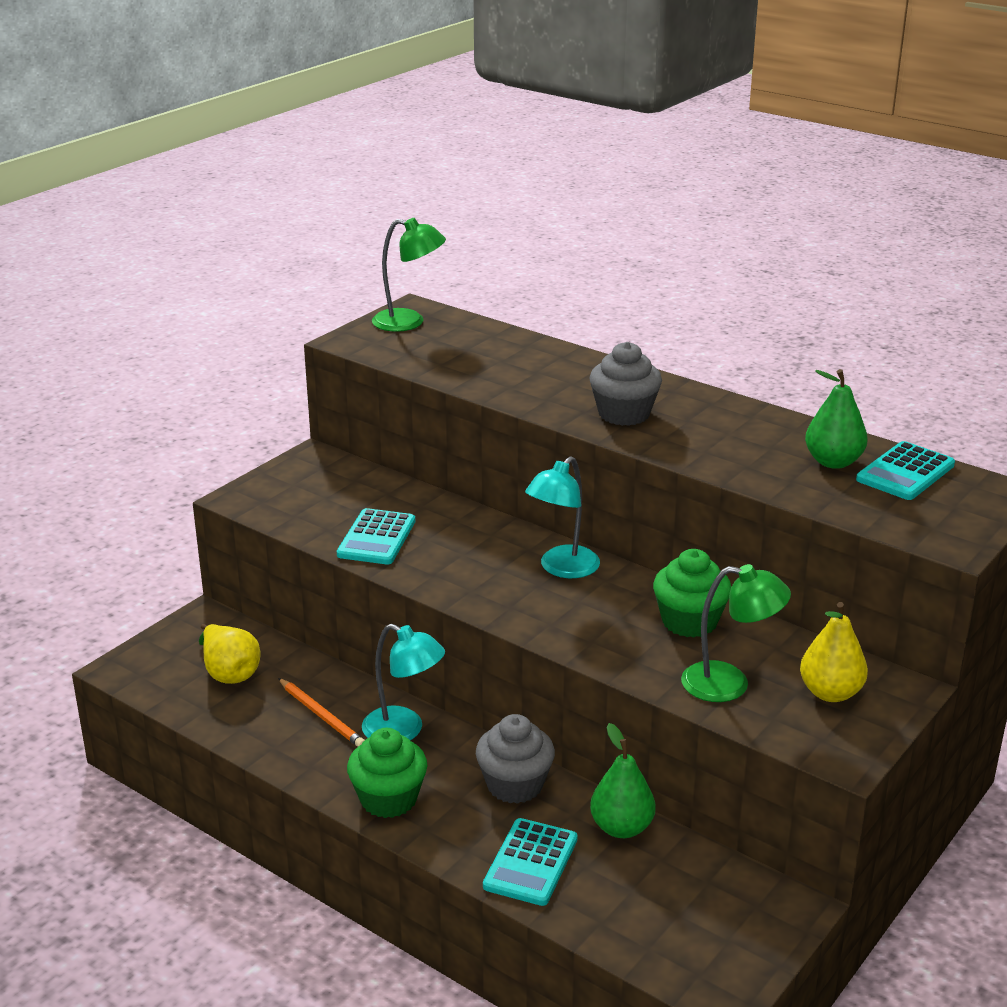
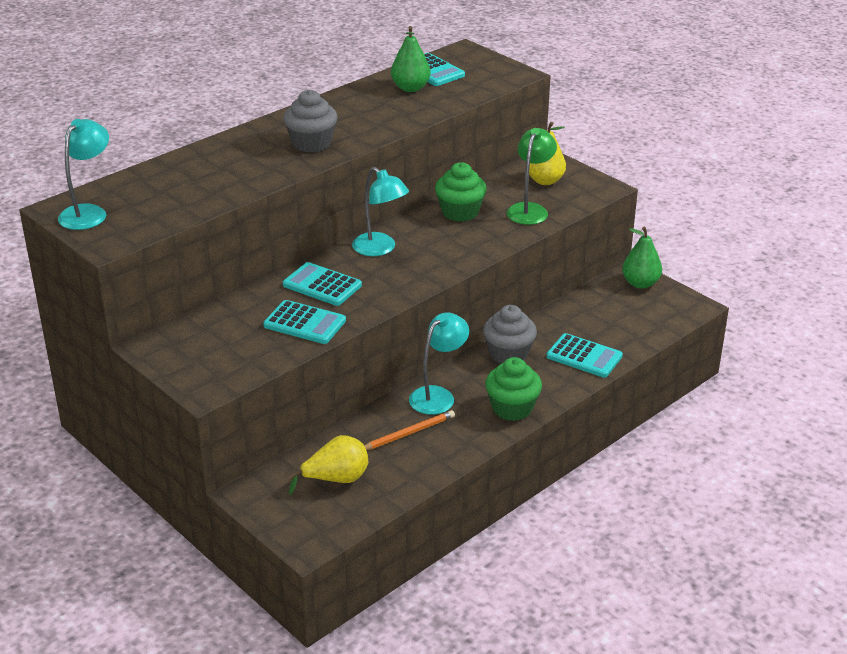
camera: 80 degrees left, 5 degrees up
green lamp [372,218,446,332] -> turquoise lamp [58,119,109,230]
green pear [590,723,656,838] -> green pear moved to [622,227,662,289]
none -> turquoise calculator [283,262,362,306]

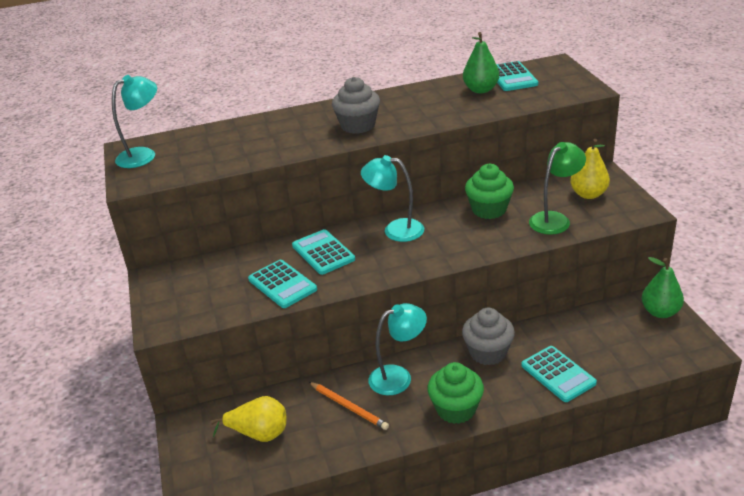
camera: 30 degrees right, 0 degrees up
turquoise lamp [352,167,409,256] -> turquoise lamp turned 120 degrees clockwise [361,155,424,242]
orange pencil [364,410,455,450] -> orange pencil turned 45 degrees clockwise [309,382,389,430]

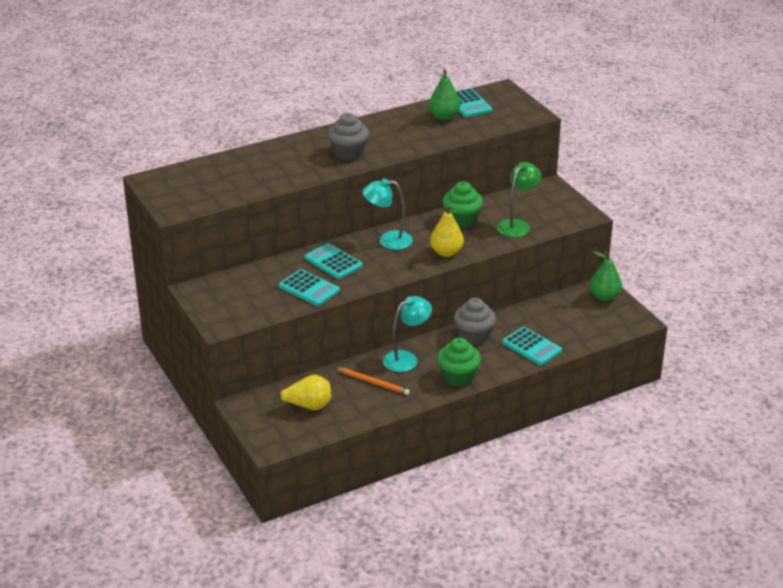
camera: 15 degrees left, 0 degrees up
turquoise lamp [112,75,157,168] -> none
yellow pear [570,139,610,199] -> yellow pear moved to [430,205,464,257]

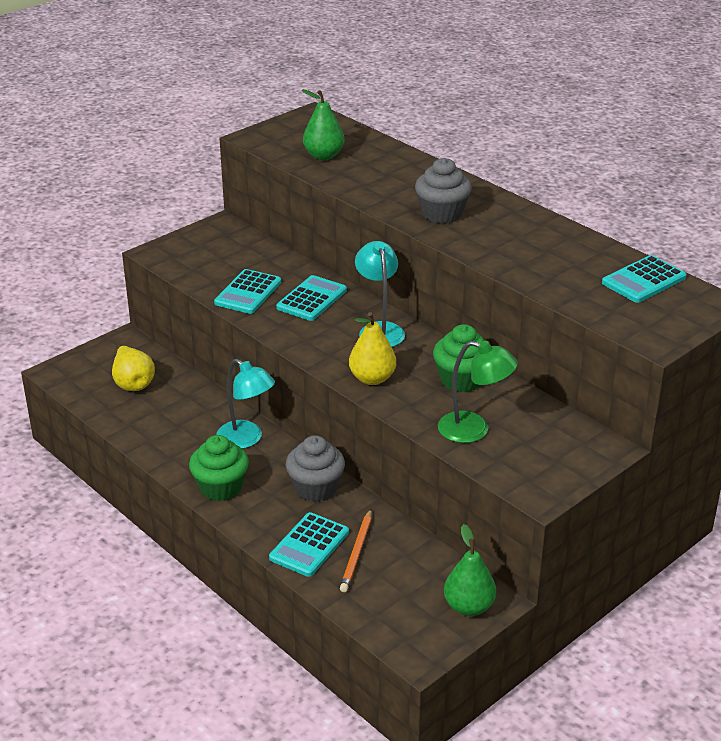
camera: 75 degrees right, 0 degrees up
orange pencil [335,367,410,395] -> orange pencil moved to [340,509,372,592]
green pear [429,70,460,120] -> green pear moved to [302,89,345,160]

